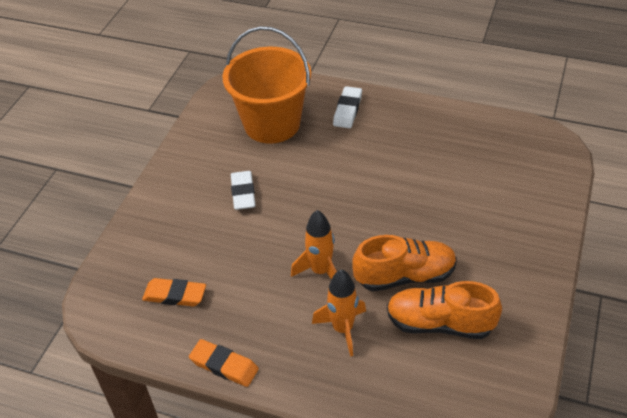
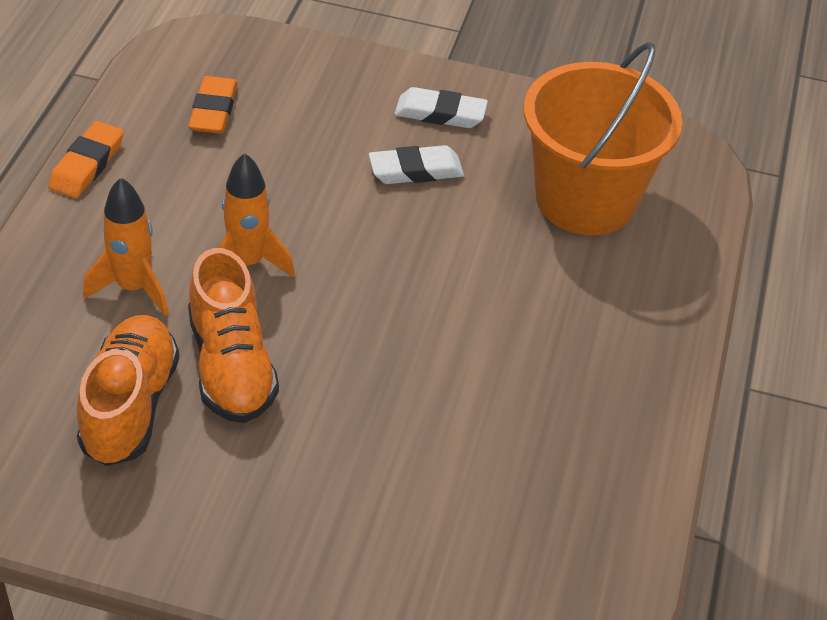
camera: 80 degrees right, 0 degrees up
white eraser [333,86,362,128] -> white eraser moved to [394,87,488,128]

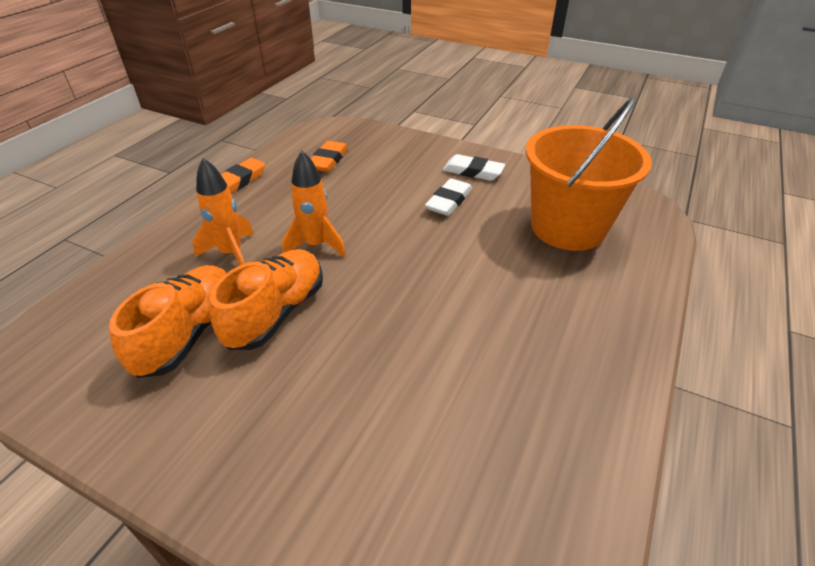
camera: 15 degrees right, 5 degrees down
orange shoe [188,248,279,423] -> orange shoe turned 150 degrees counterclockwise [209,249,323,350]
white eraser [369,145,464,184] -> white eraser turned 60 degrees counterclockwise [425,178,472,216]

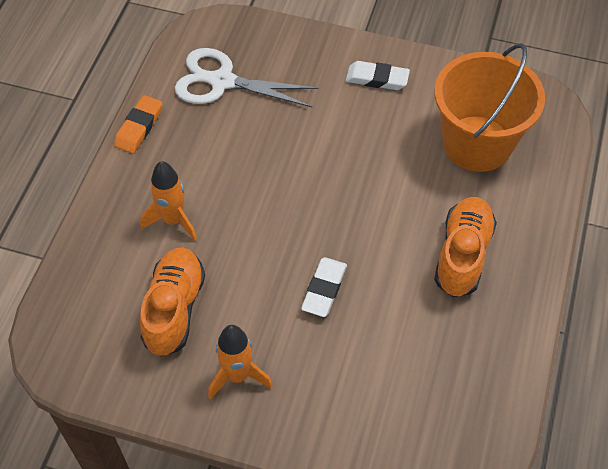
camera: 10 degrees left, 15 degrees up
orange shoe [209,249,323,350] -> orange shoe moved to [434,197,497,297]
orange rocket [282,151,346,257] -> orange rocket moved to [208,325,273,400]
orange eraser [311,141,348,172] -> white scissors [175,48,319,107]
white eraser [425,178,472,216] -> white eraser moved to [301,257,347,317]

